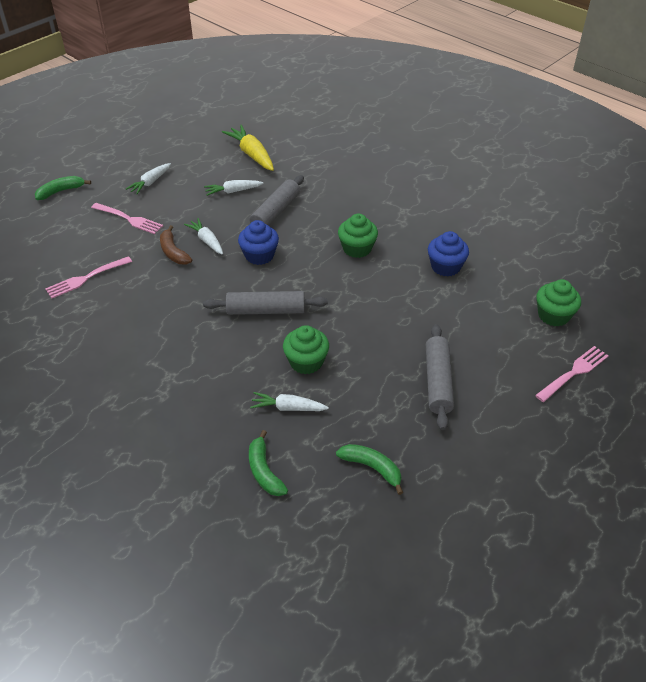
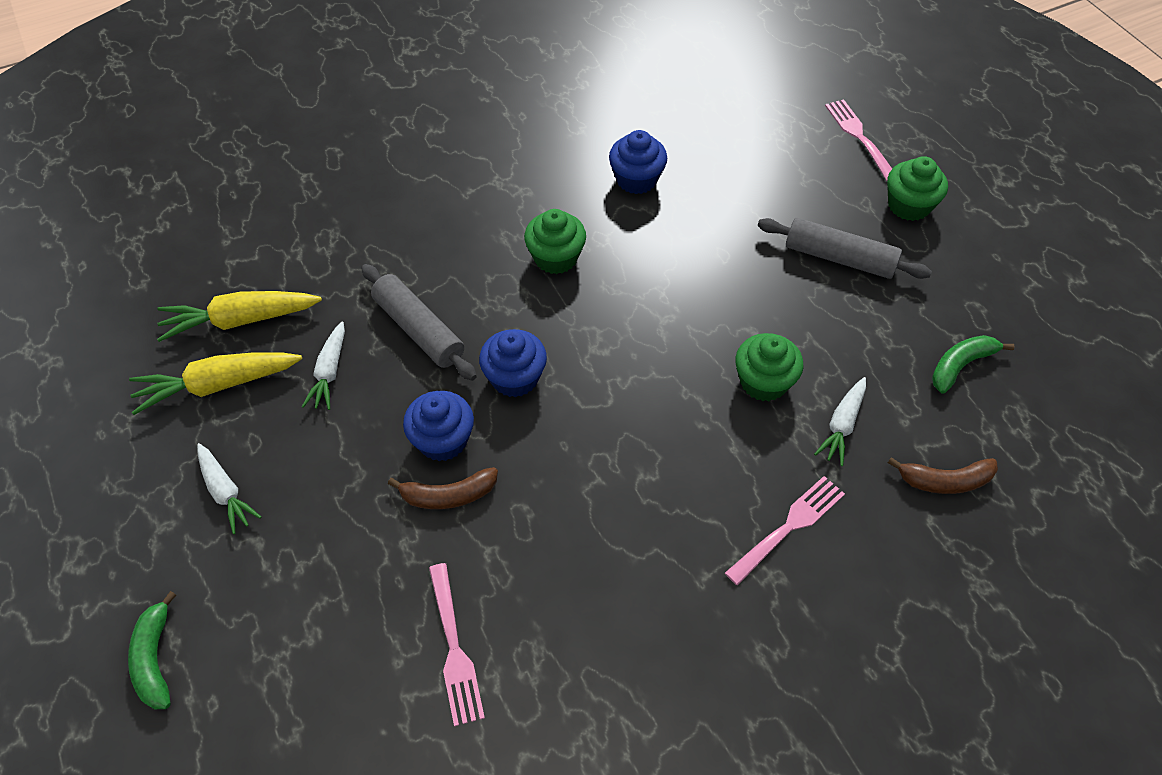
camera: 70 degrees left, 10 degrees up
pink fork [91,203,163,234] -> pink fork moved to [725,476,845,585]
white carrot [184,218,223,255] -> blue cupcake [403,391,474,461]
grey rolling pin [203,291,328,315] -> none
green banana [249,430,288,496] -> brown banana [888,457,998,494]
green cupcake [536,279,581,327] -> green cupcake moved to [887,156,948,221]
none -> yellow carrot [129,352,302,415]

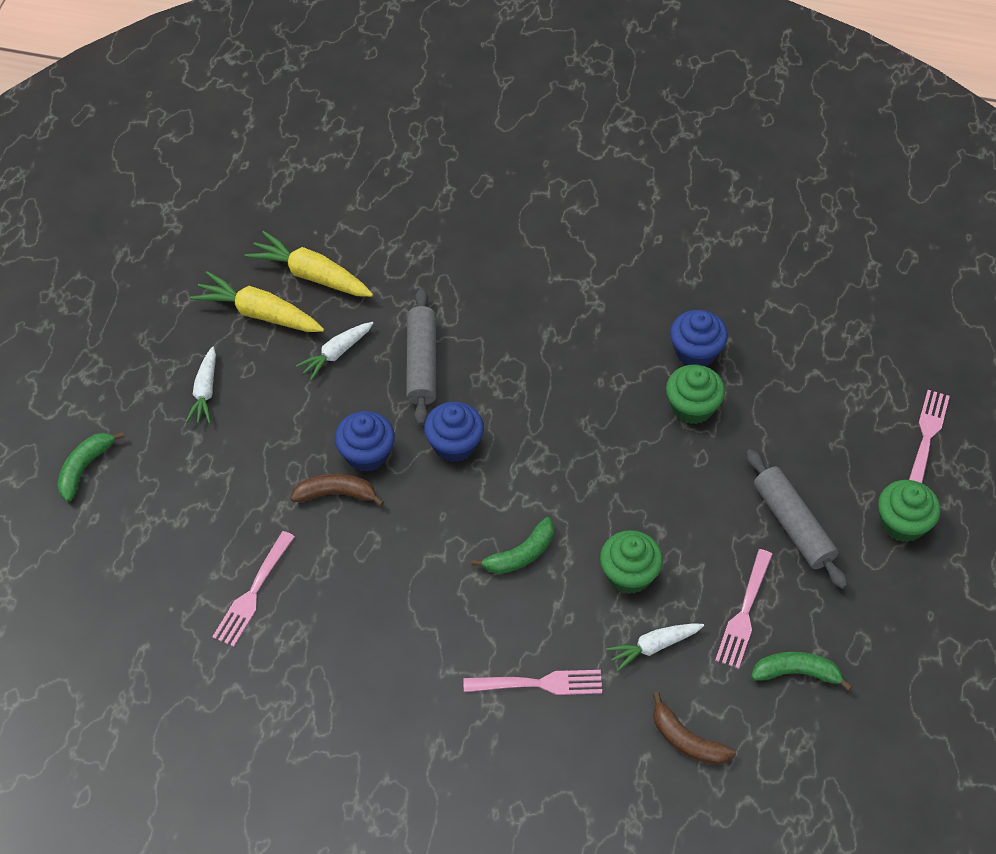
camera: 40 degrees right, 0 degrees up
brown banana [388,467,498,509] -> brown banana turned 150 degrees clockwise [291,474,384,506]
green cupcake [524,209,586,274] -> green cupcake moved to [666,365,725,424]
none -> green banana [471,517,554,574]
none -> pink fork [715,549,773,669]

